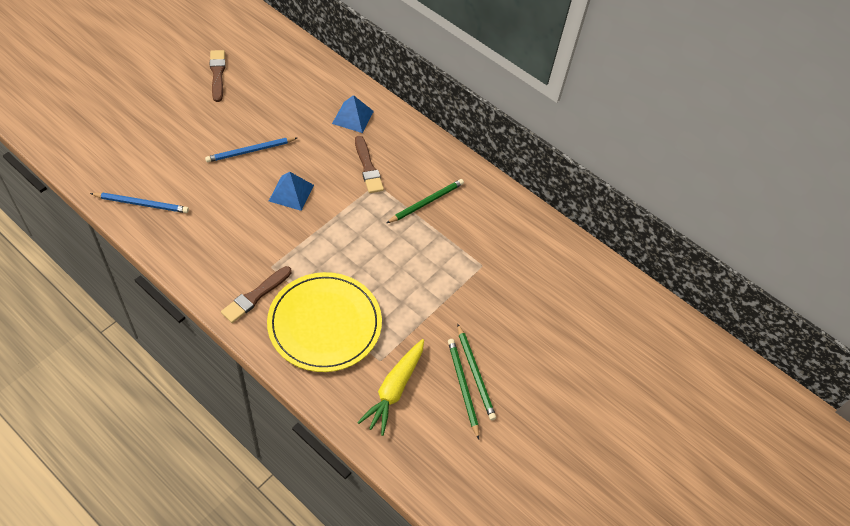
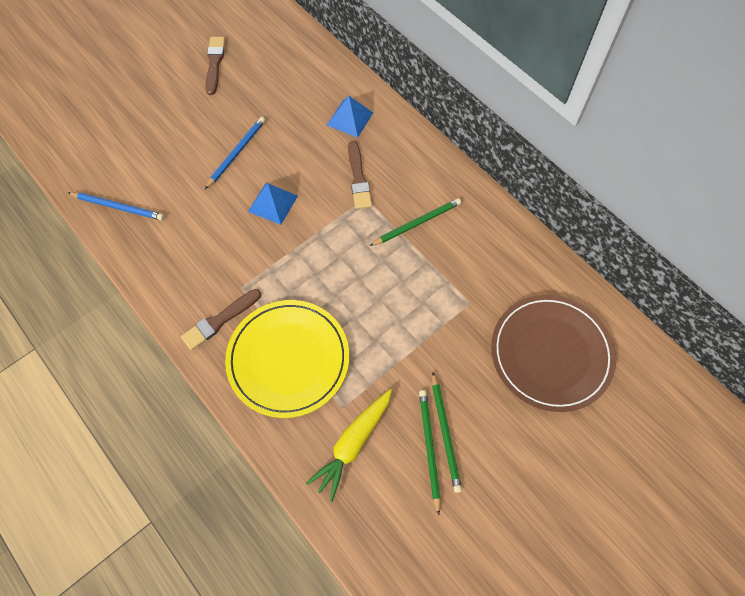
camera: 15 degrees right, 10 degrees up
blue pencil [205,137,297,162] -> blue pencil turned 135 degrees clockwise [205,117,265,189]
none -> brown plate [491,295,616,412]

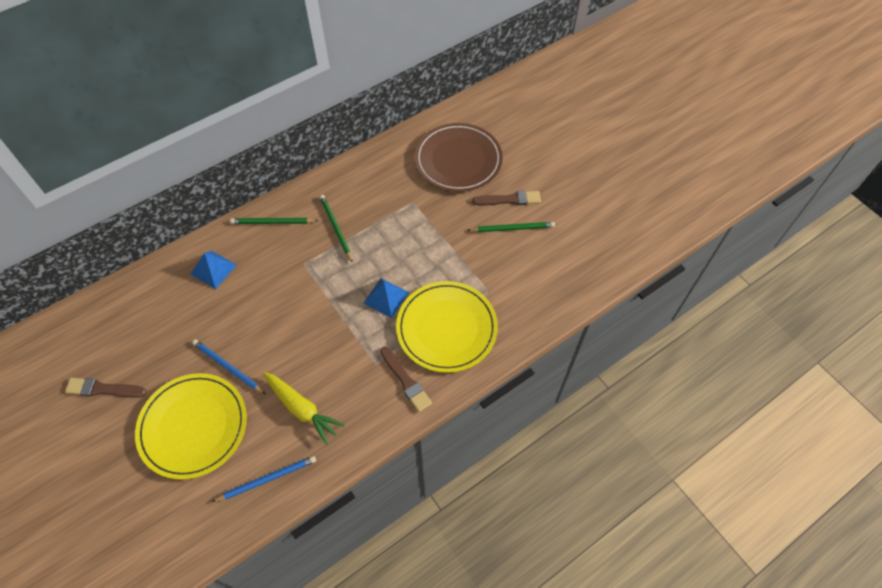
camera: 85 degrees left, 5 degrees down
blue pencil [68,192,164,220] -> blue pencil turned 45 degrees clockwise [212,456,316,502]
blue pyramid [248,183,298,225] -> blue pyramid moved to [363,279,409,318]
yellow carrot [306,389,392,502] -> yellow carrot moved to [263,372,345,445]
brown brush [348,141,372,209] -> brown brush moved to [472,191,541,205]
green pencil [419,390,441,515] -> green pencil moved to [230,218,318,224]
none -> yellow plate [135,373,247,480]

